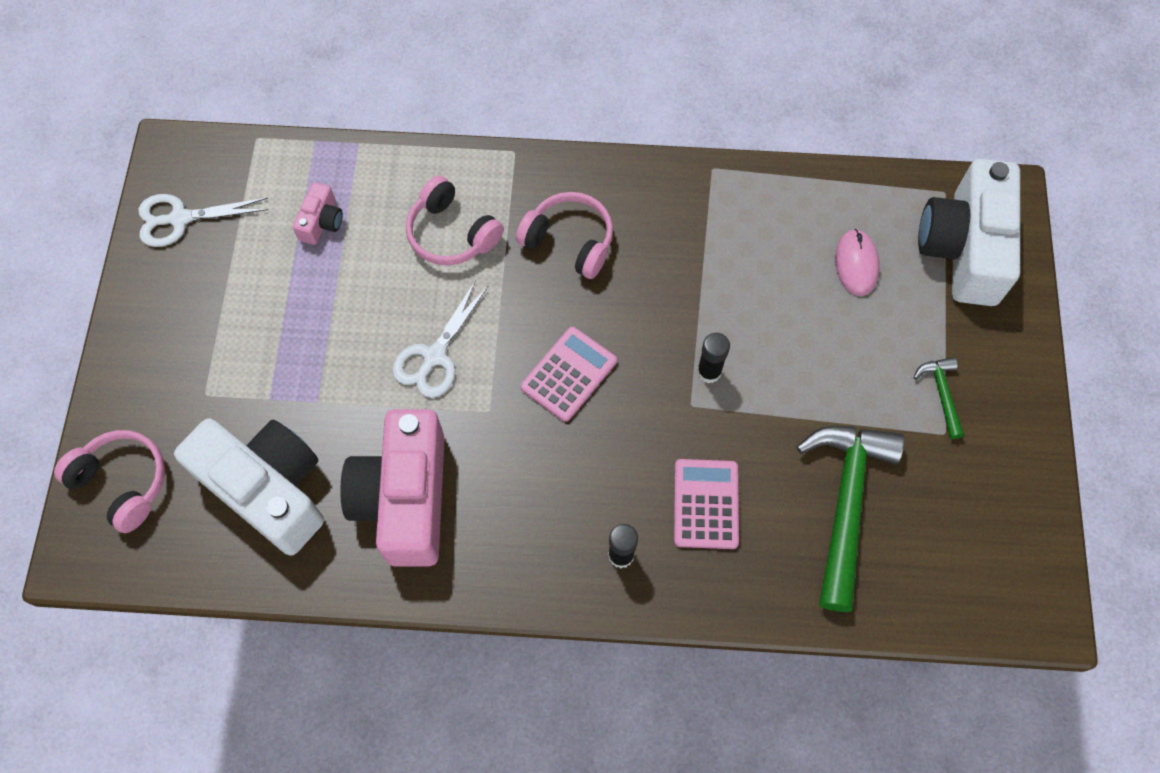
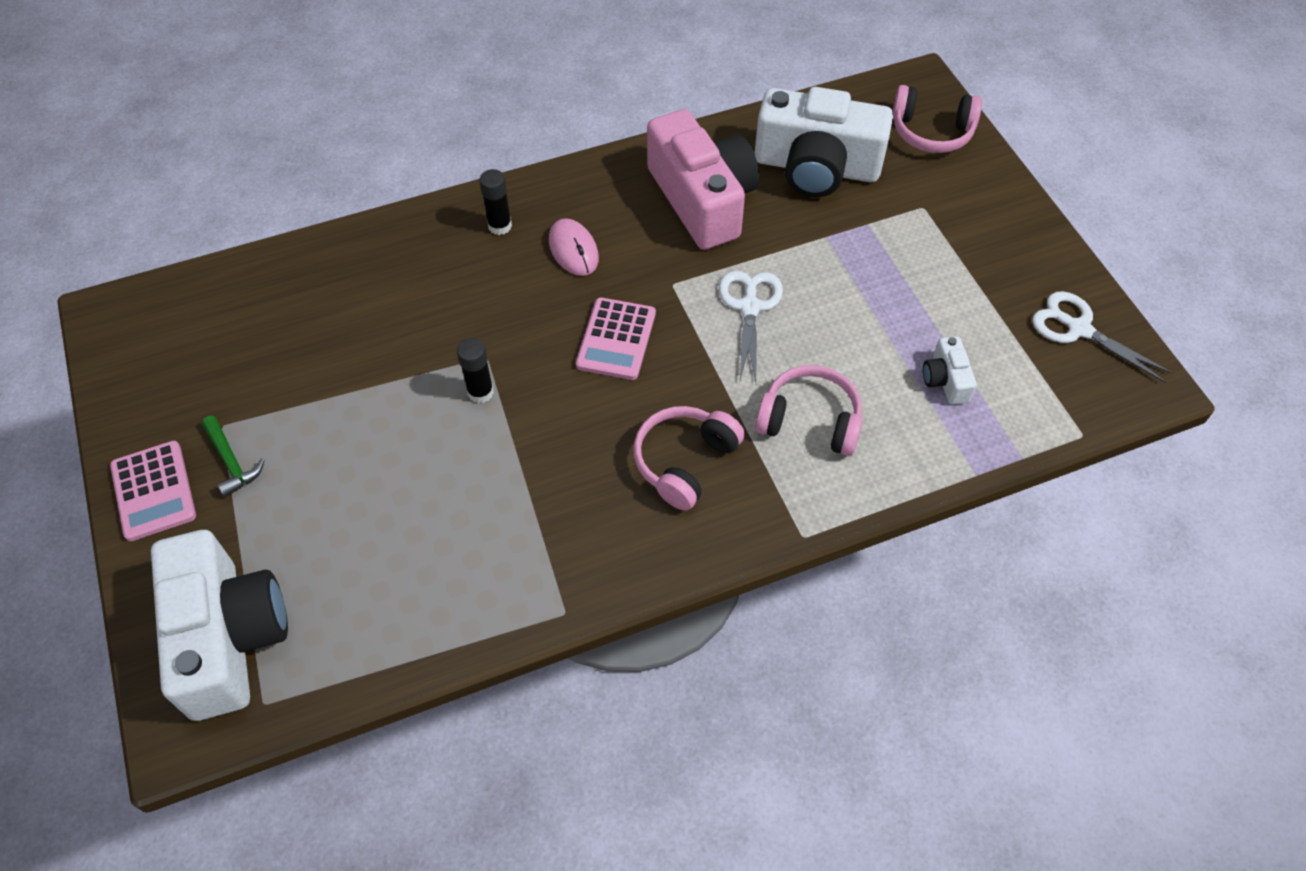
camera: 155 degrees right, 10 degrees down
white scissors [138,194,269,247] -> white scissors turned 105 degrees counterclockwise [1032,291,1173,383]
pink camera [293,182,343,245] -> white camera [923,336,977,405]
pink headphones [516,192,613,279] -> pink headphones turned 120 degrees clockwise [633,406,745,511]
pink calculator [674,459,739,549] -> pink calculator moved to [110,441,196,541]
green hammer [797,426,904,612] -> none
pink mouse [835,229,880,296] -> pink mouse moved to [549,218,599,276]

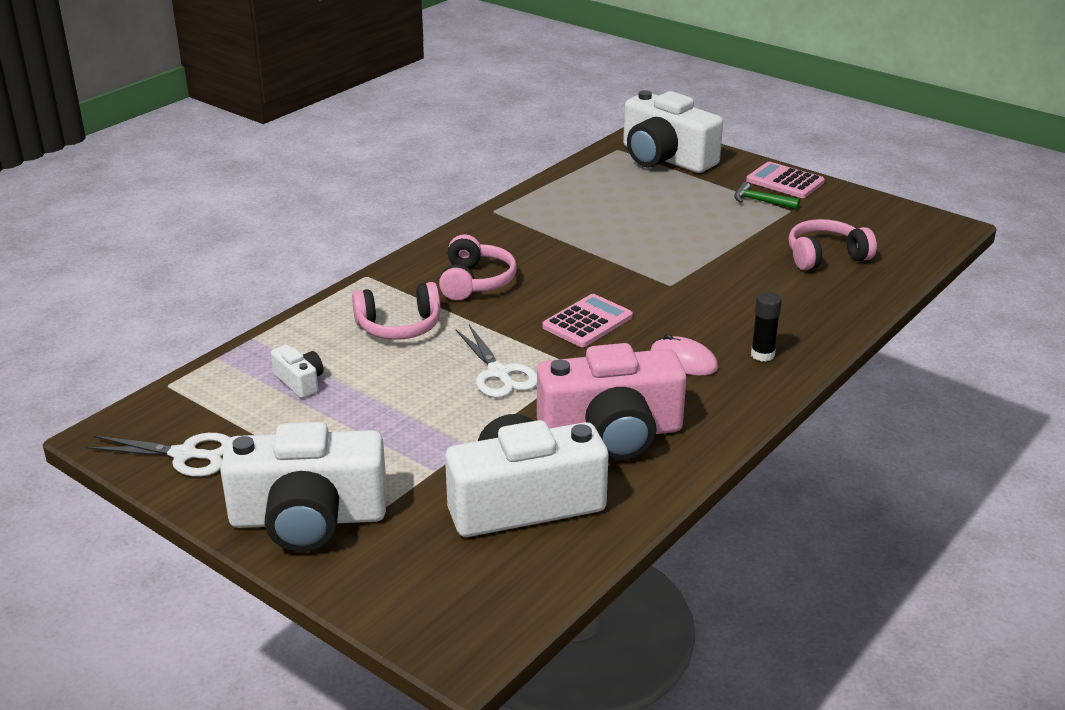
camera: 150 degrees right, 25 degrees down
black glue stick [457,338,494,403] -> none
pink calculator [576,297,656,380] -> pink calculator turned 60 degrees clockwise [542,294,633,347]
pink camera [647,109,759,250] -> pink camera turned 45 degrees counterclockwise [537,343,686,461]
pink headphones [893,85,982,153] -> pink headphones moved to [789,219,877,270]
none -> white camera [220,422,387,552]

